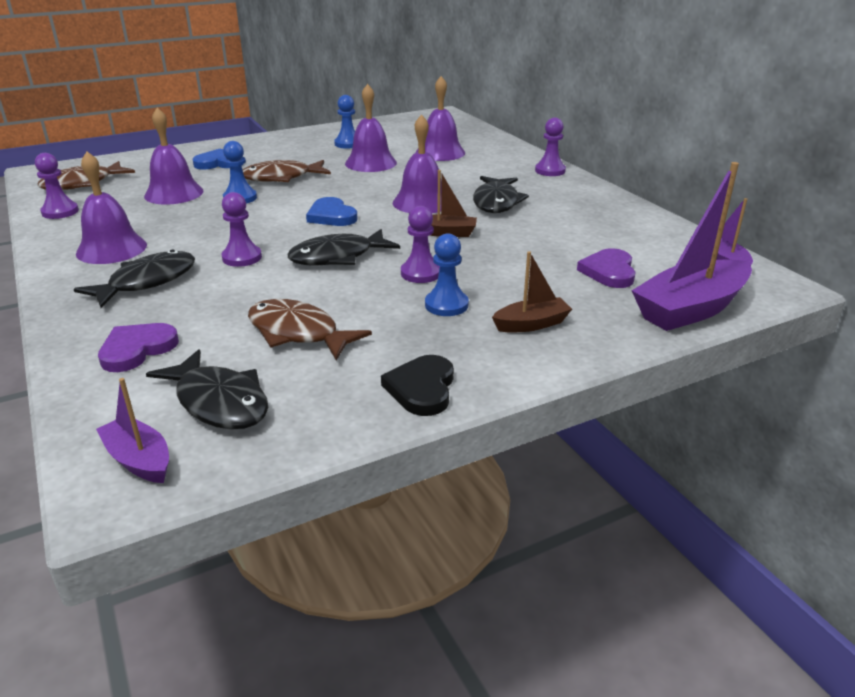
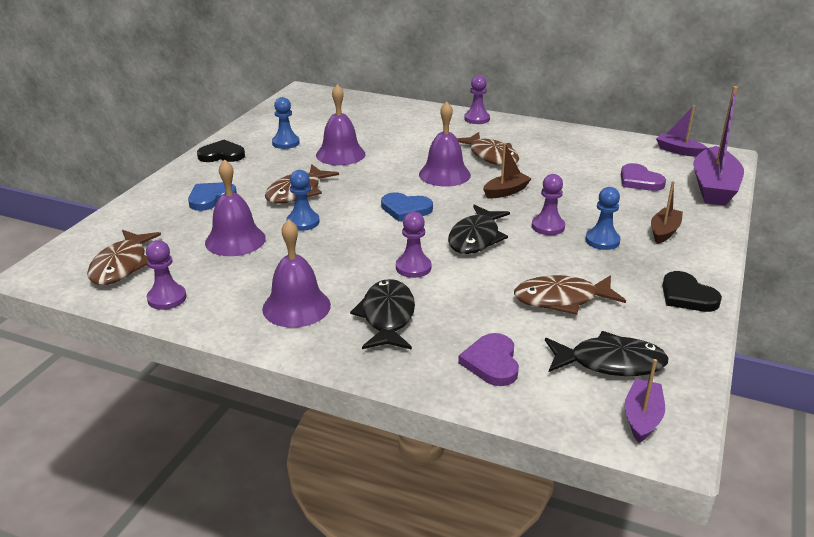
camera: 40 degrees left, 0 degrees up
purple boat [96,378,169,483] -> purple boat turned 105 degrees clockwise [625,359,665,443]
purple bell [416,76,465,161] -> none
black fish [473,176,529,213] -> brown fish [457,132,519,166]
none -> black heart [197,140,245,162]

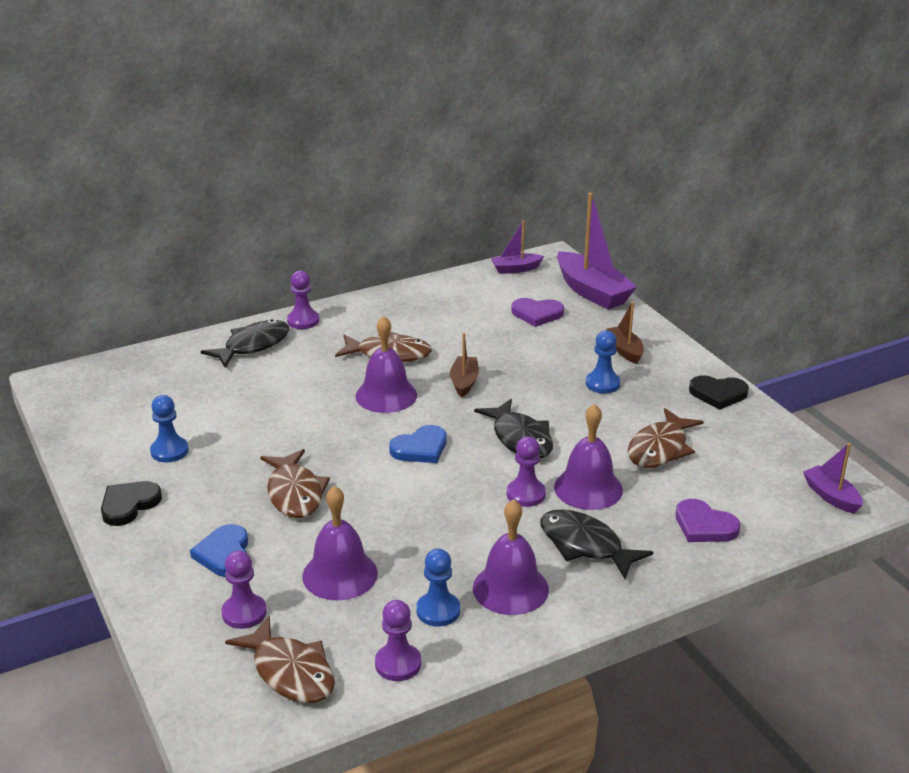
camera: 50 degrees left, 0 degrees up
blue pawn [286,170,320,231] -> blue pawn moved to [416,549,460,627]
purple bell [316,84,365,165] -> purple bell moved to [554,404,623,510]
purple pawn [532,174,565,235] -> purple pawn moved to [222,551,267,629]
black fish [545,331,668,376] -> black fish moved to [200,319,289,368]

